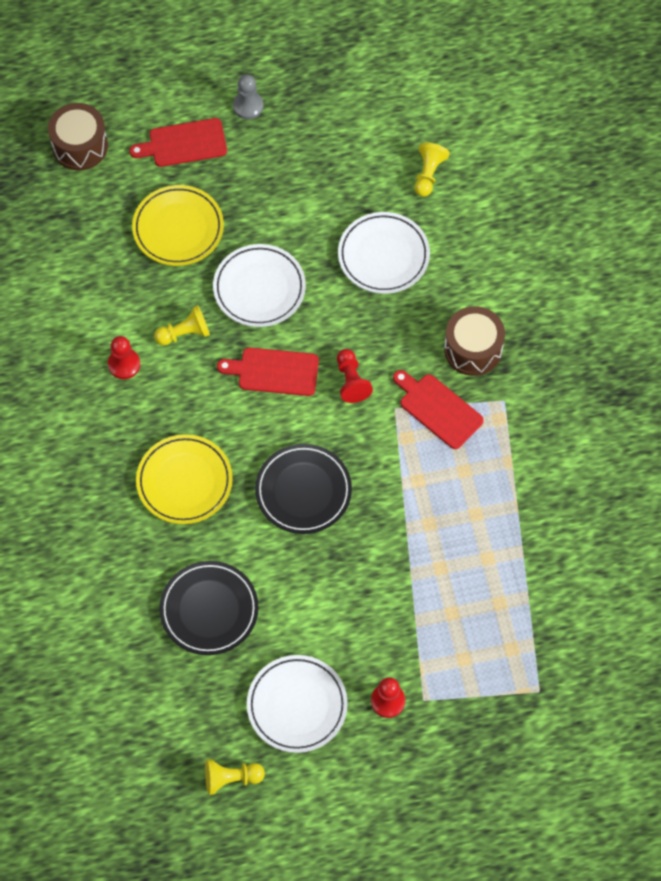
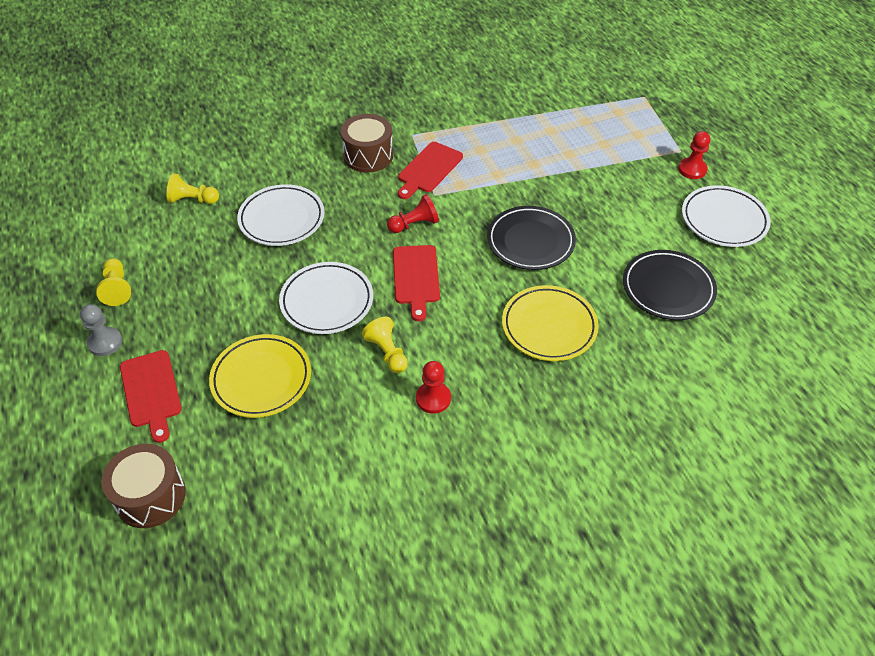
camera: 100 degrees left, 15 degrees down
yellow pawn [205,759,265,795] -> yellow pawn moved to [96,258,131,306]

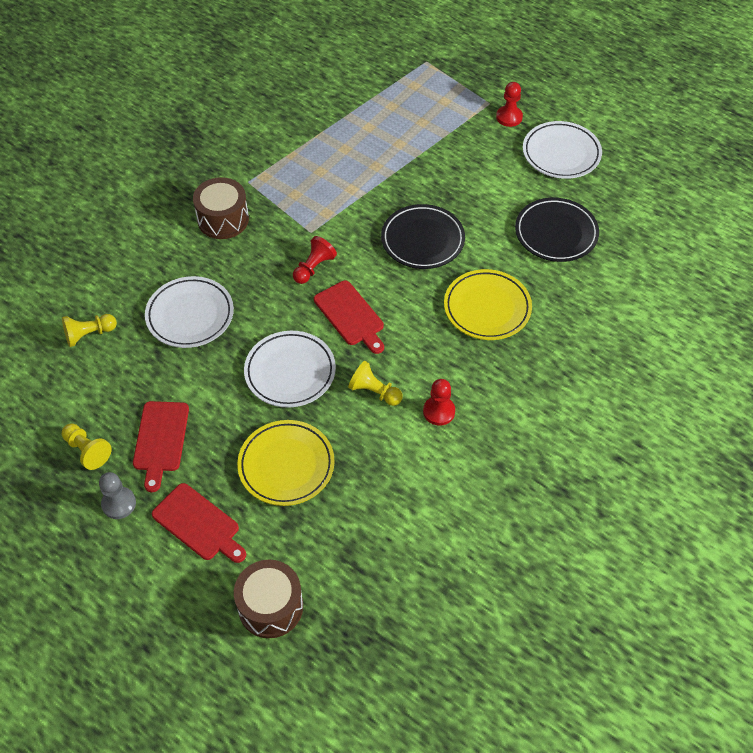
camera: 30 degrees left, 5 degrees up
red cutting board [398,142,463,199] -> red cutting board moved to [133,401,189,492]

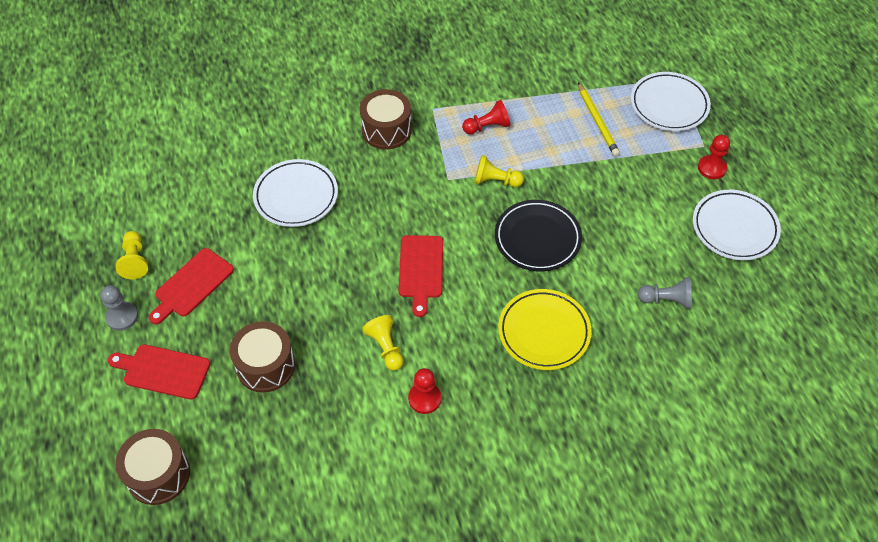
camera: 35 degrees right, 0 degrees up
yellow pawn [62,314,117,347] -> yellow pawn moved to [474,155,524,187]
red cutting board [152,483,246,563] -> red cutting board turned 120 degrees clockwise [108,345,210,400]
yellow plate [237,420,335,506] -> brown drum [230,321,295,393]
white plate [244,331,336,408] -> white plate moved to [631,72,711,131]
red pawn [293,236,337,284] -> red pawn moved to [462,100,510,134]
black plate [515,198,599,262] -> grey pawn [638,277,692,309]
none -> yellow pencil [578,82,620,156]

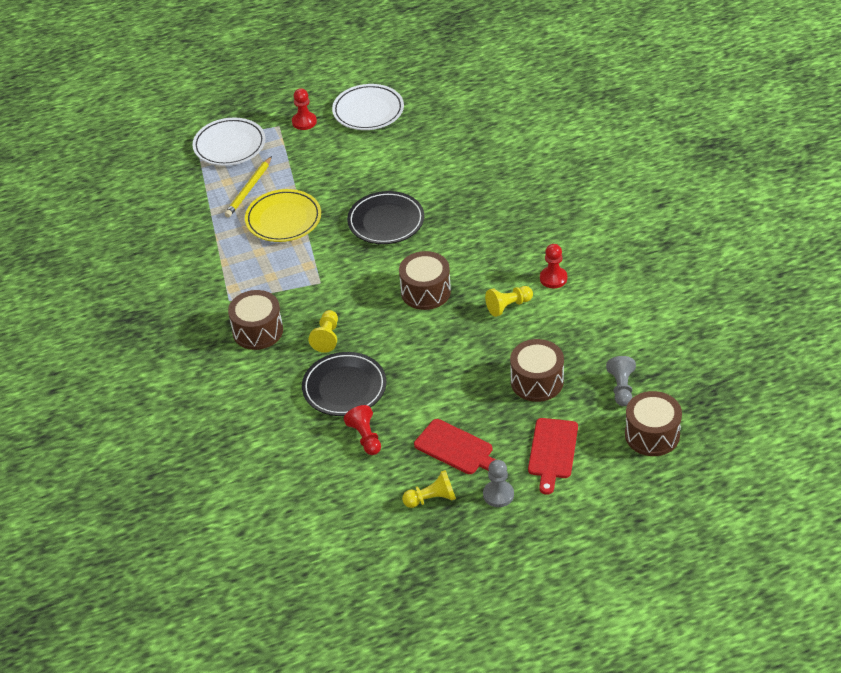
camera: 90 degrees left, 10 degrees down
white plate [253,159,338,227] -> black plate [302,352,386,416]
red cutting board [399,235,443,317] -> brown drum [399,251,451,310]
red pawn [462,100,510,134] -> red pawn moved to [344,405,381,455]
yellow pawn [474,155,524,187] -> yellow pawn moved to [308,310,338,353]
yellow plate [498,289,592,370] -> yellow plate moved to [245,189,321,242]
yellow pencil [578,82,620,156] -> yellow pencil turned 135 degrees clockwise [224,156,272,217]
grey pawn [638,277,692,309] -> grey pawn moved to [606,356,636,406]

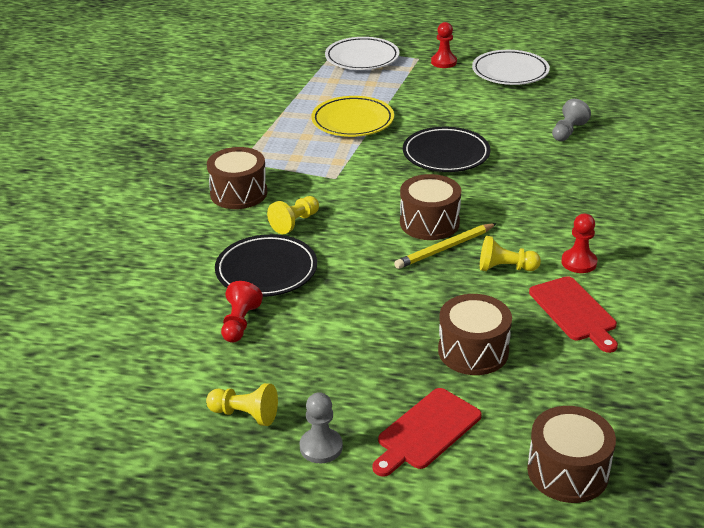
camera: 30 degrees right, 10 degrees down
yellow pencil [224,156,272,217] -> yellow pencil moved to [394,223,497,269]
red cutting board [414,419,496,474] -> red cutting board moved to [529,276,618,353]
grey pawn [606,356,636,406] -> grey pawn moved to [552,99,591,141]

